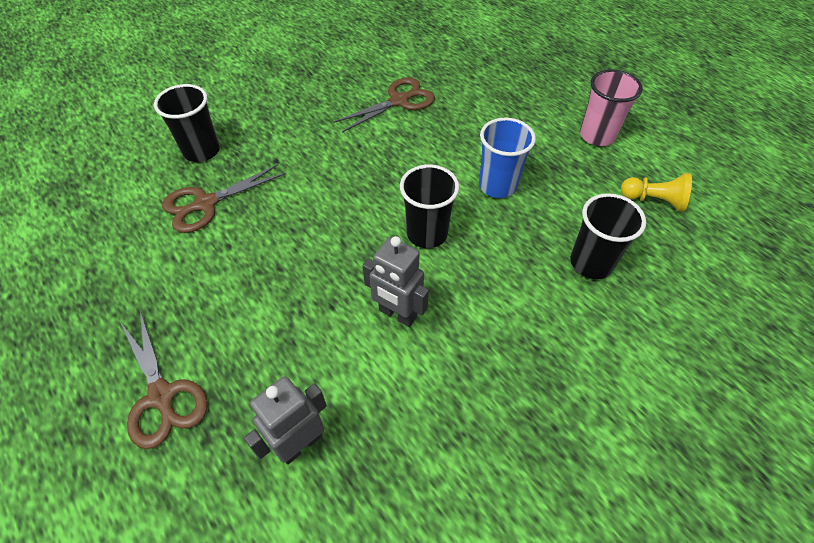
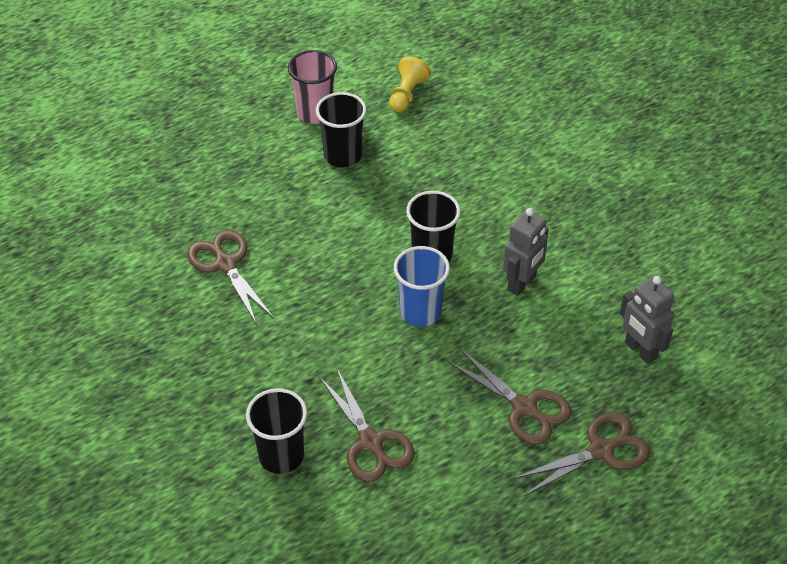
camera: 85 degrees left, 5 degrees down
blue cup [479,118,536,198] -> blue cup moved to [394,246,450,327]
black cup [570,193,646,279] -> black cup moved to [316,92,366,167]
none -> brown scissors [447,349,572,444]

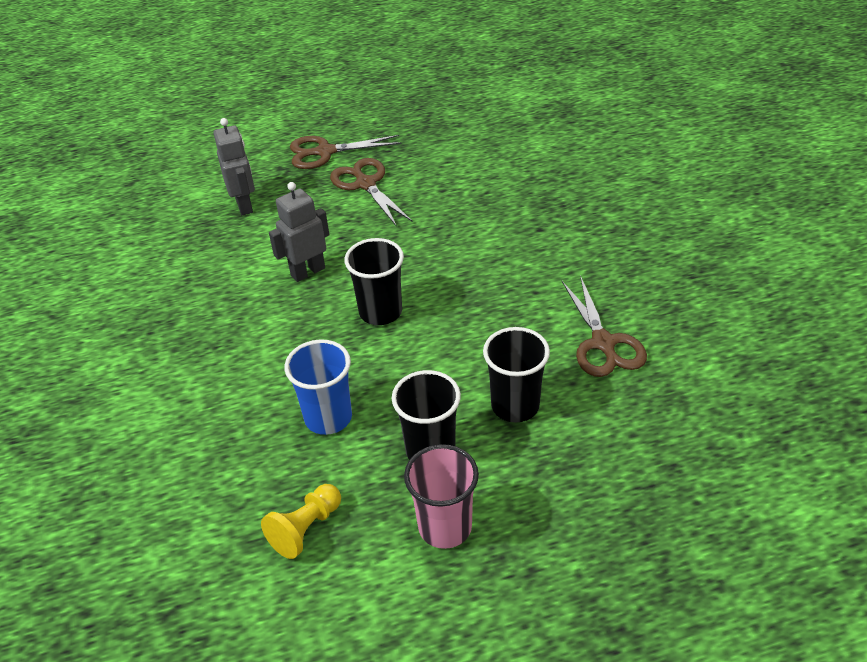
camera: 160 degrees left, 5 degrees down
black cup [246,388,307,474] -> black cup moved to [483,327,550,422]
brown scissors [319,369,415,482] -> none
blue cup [394,246,450,327] -> blue cup moved to [284,339,352,435]

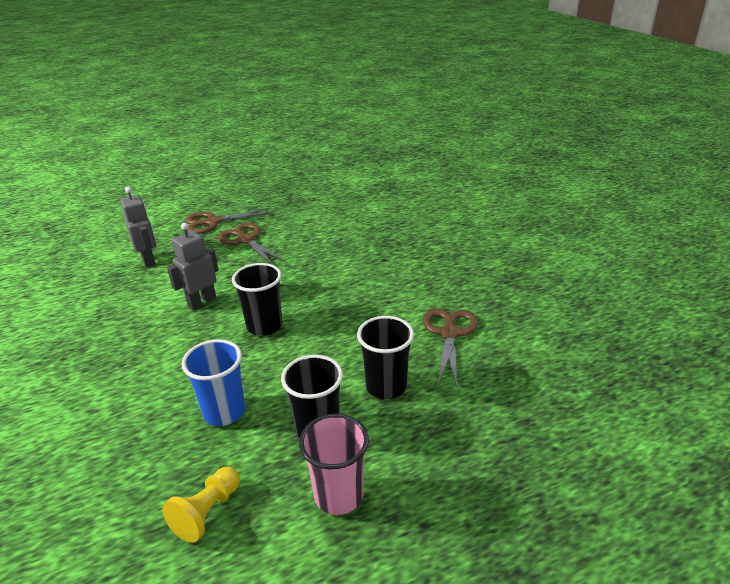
camera: 10 degrees left, 10 degrees down
brown scissors [562,275,647,377] -> brown scissors turned 150 degrees counterclockwise [423,308,478,387]

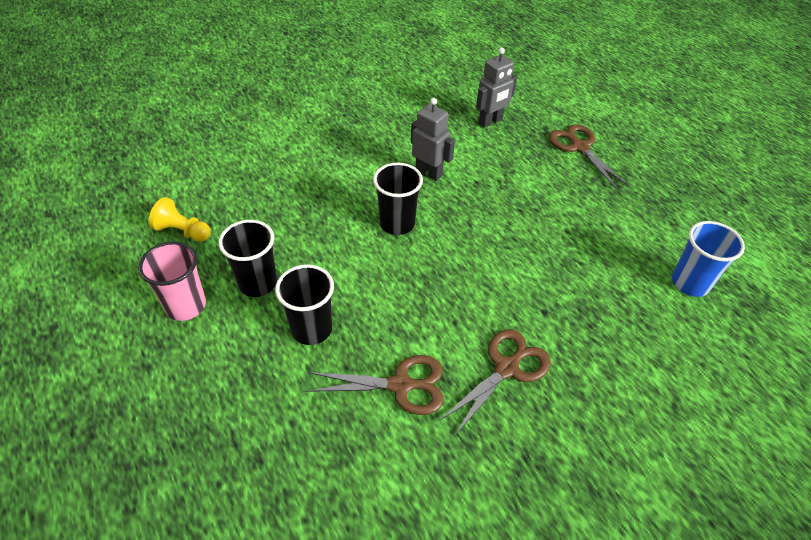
camera: 80 degrees right, 15 degrees up
blue cup [182,339,246,426] -> blue cup moved to [672,221,745,297]
brown scissors [218,223,285,264] -> brown scissors moved to [439,329,551,435]

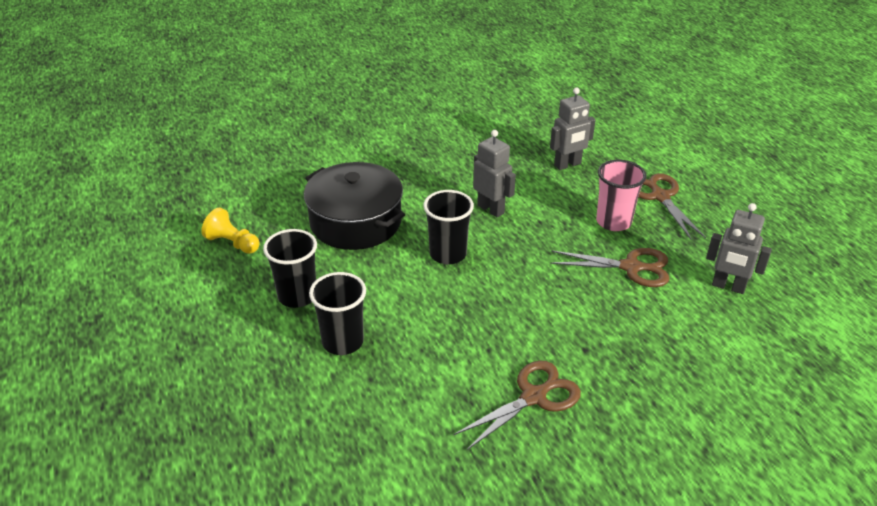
camera: 10 degrees right, 10 degrees down
pink cup [138,241,206,321] -> pink cup moved to [596,160,646,231]
brown scissors [306,355,444,415] -> brown scissors moved to [550,248,669,287]
blue cup [672,221,745,297] -> none
none -> black pot [304,162,405,250]
none -> grey robot [706,203,772,294]

